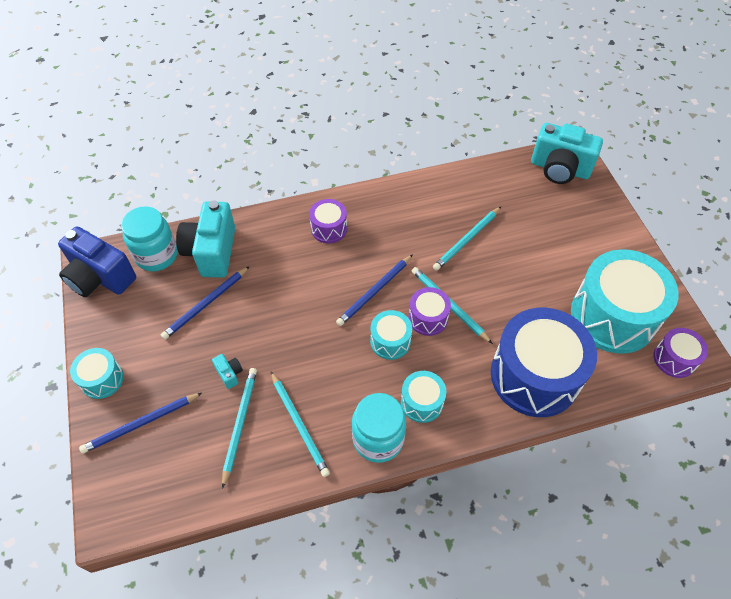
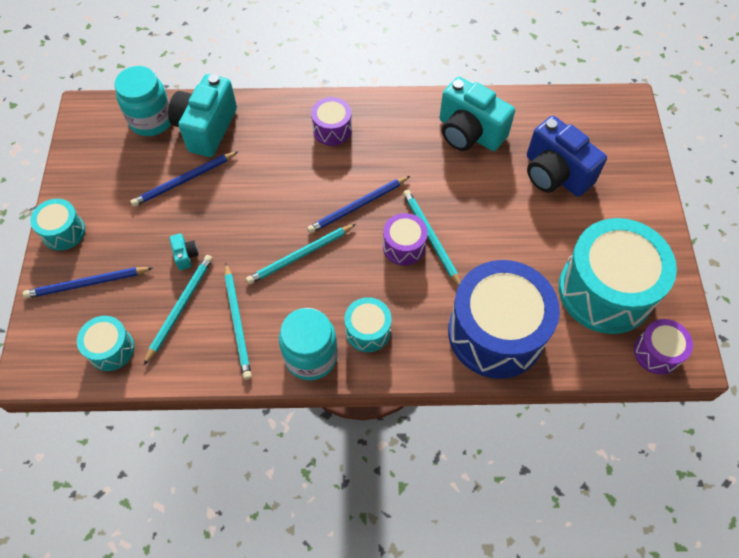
camera: 15 degrees right, 5 degrees up
blue camera [58,227,136,297] -> blue camera moved to [527,116,607,197]
turquoise drum [370,310,412,360] -> turquoise drum moved to [77,316,135,371]
turquoise pencil [433,207,501,271] -> turquoise pencil moved to [246,224,356,285]
turquoise camera [531,123,603,184] -> turquoise camera moved to [440,77,515,151]

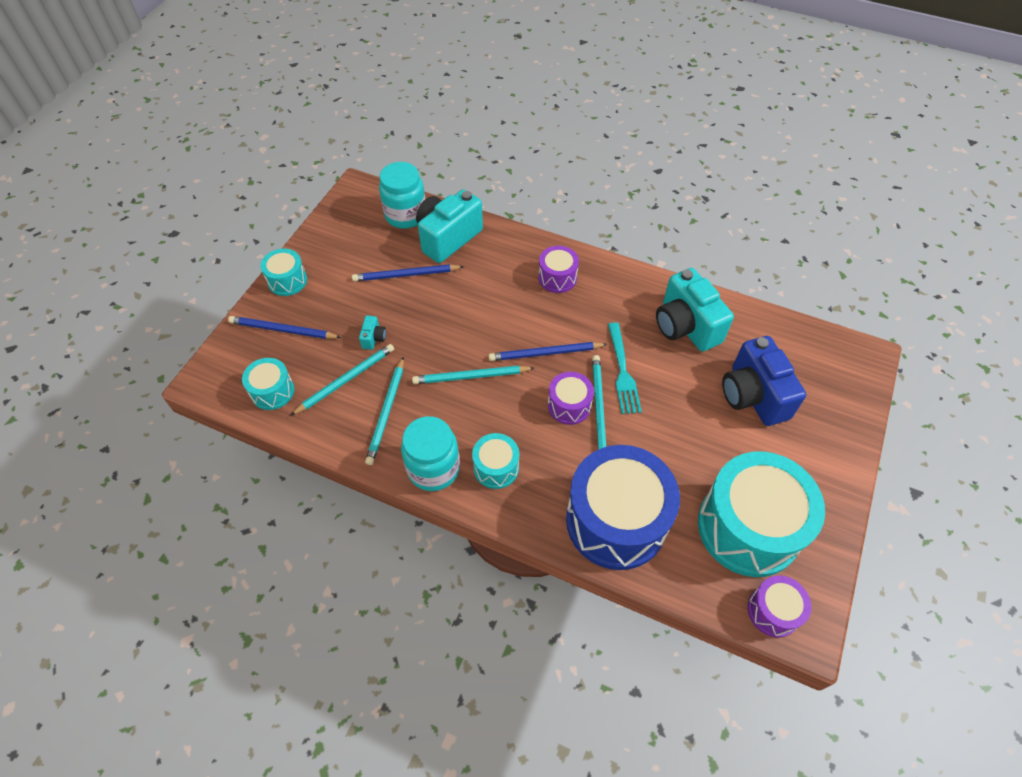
camera: 25 degrees right, 5 degrees down
none -> turquoise fork [608,322,642,414]

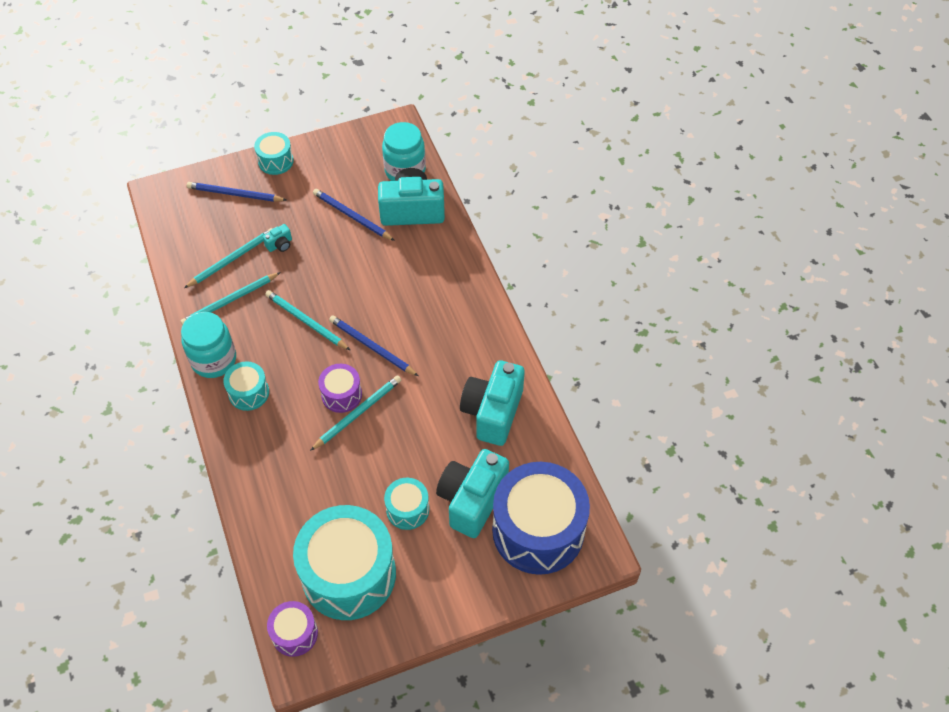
camera: 45 degrees right, 0 degrees up
blue pencil [228,316,341,339] -> blue pencil turned 45 degrees counterclockwise [187,182,286,202]
turquoise drum [242,358,295,410] -> turquoise drum moved to [384,478,429,530]
turquoise pencil [290,344,394,416] -> turquoise pencil turned 45 degrees counterclockwise [184,228,272,288]
purple drum [538,246,579,293] -> none
blue drum [566,445,680,570] -> blue drum moved to [492,462,590,575]
turquoise fork [608,322,642,414] -> none
blue camera [722,336,806,426] -> turquoise camera [436,449,509,538]

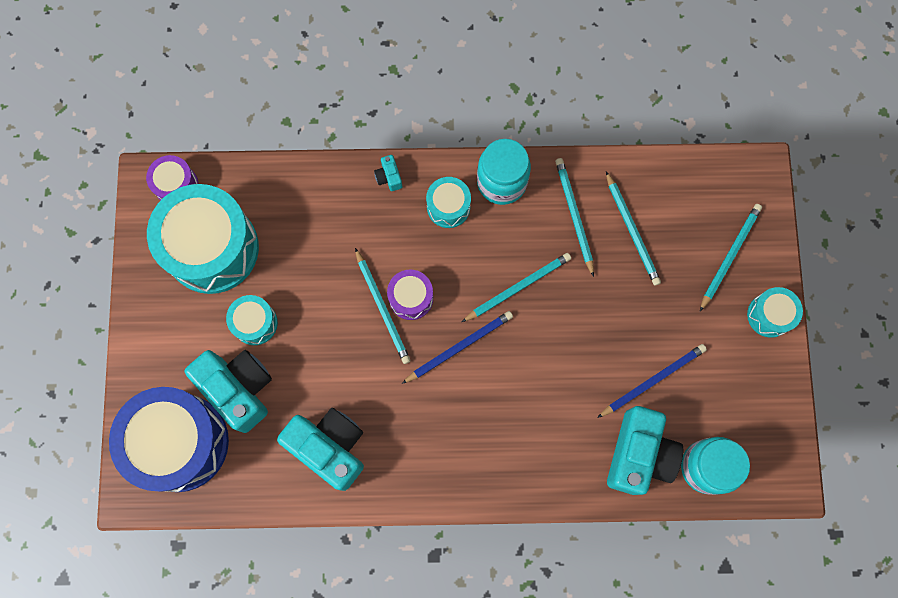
camera: 110 degrees right, 20 degrees up
blue pencil [187,182,286,202] -> turquoise pencil [700,204,762,311]
turquoise camera [263,224,292,252] -> turquoise camera moved to [374,155,402,191]

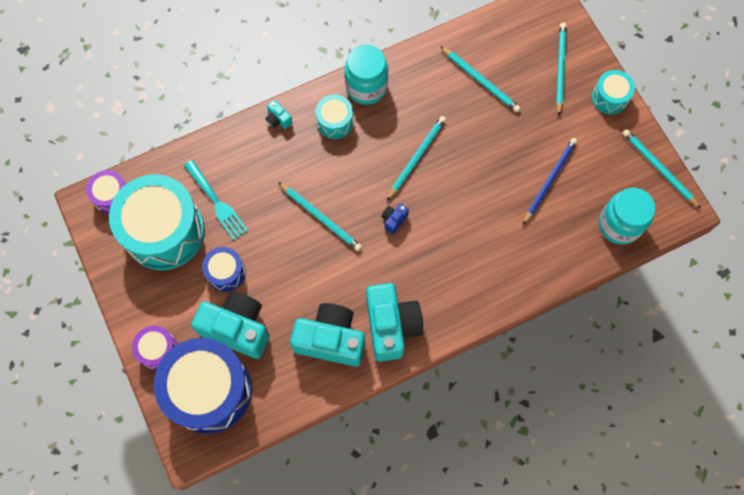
camera: 25 degrees left, 5 degrees down
turquoise drum [226,295,278,345] -> blue drum [202,247,246,292]
purple drum [387,270,433,320] -> purple drum moved to [132,326,178,370]
blue pencil [402,311,513,384] -> blue camera [381,204,409,234]
turquoise pencil [555,158,594,277] -> turquoise pencil moved to [622,129,701,208]
turquoise camera [607,406,683,495] -> turquoise camera moved to [366,283,423,362]
none -> turquoise fork [184,160,248,240]

